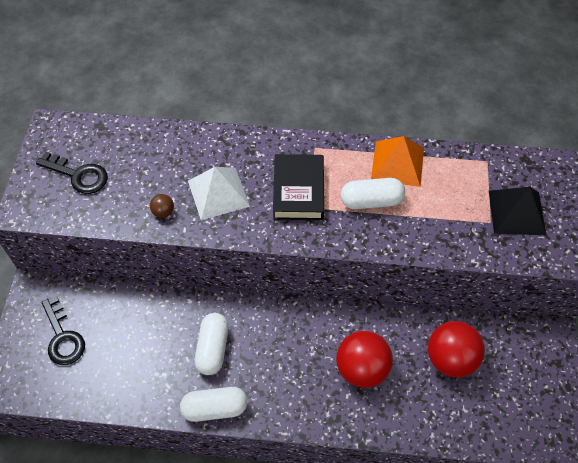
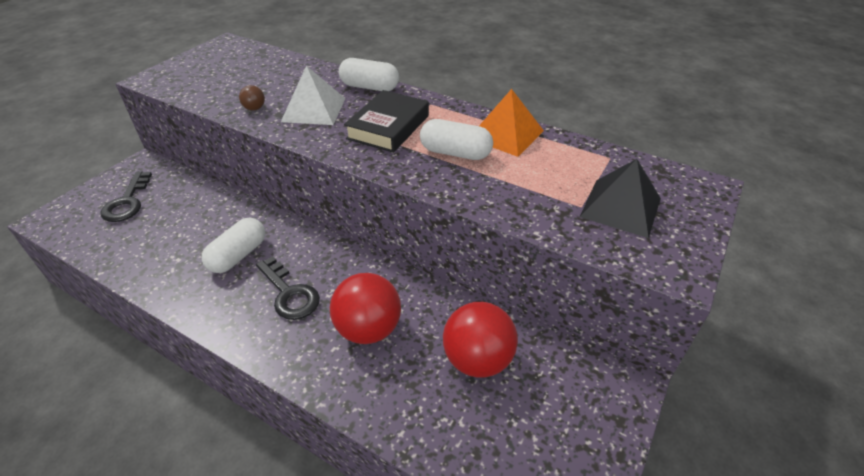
camera: 25 degrees right, 15 degrees down
black key [36,152,108,194] -> black key moved to [256,256,320,320]
white capsule [180,387,248,422] -> white capsule moved to [339,58,399,91]

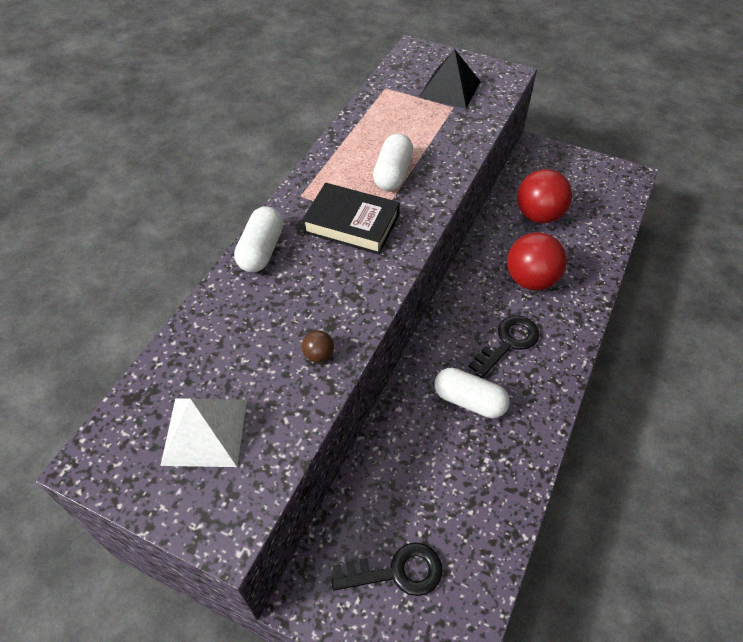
camera: 95 degrees left, 10 degrees up
white pyramid [281,66,346,125] -> white pyramid moved to [160,399,247,467]
orange pyramid [479,89,544,157] -> none

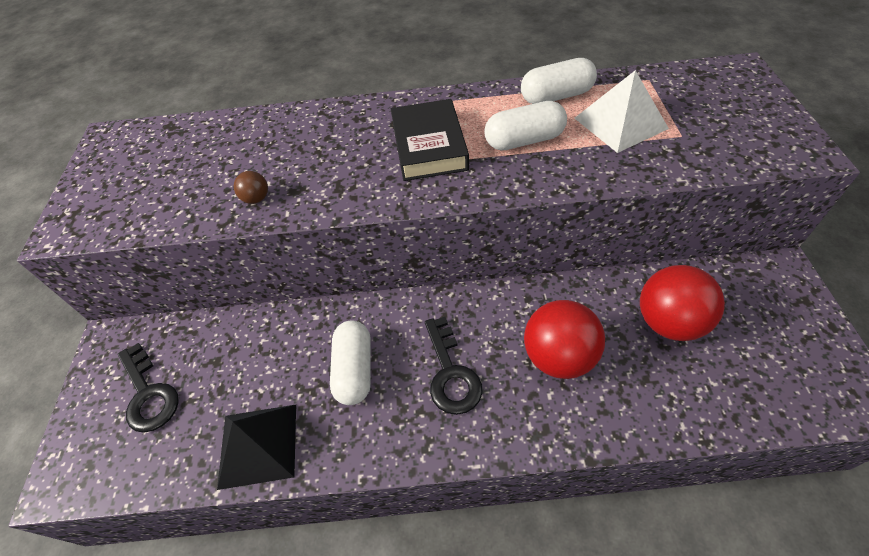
camera: 65 degrees right, 0 degrees up
white pyramid [160,399,247,467] -> white pyramid moved to [574,70,669,153]
white capsule [234,206,283,272] -> white capsule moved to [521,58,597,104]
black pyramid [419,49,481,109] -> black pyramid moved to [217,405,296,490]
black key [468,315,540,378] -> black key turned 60 degrees clockwise [425,317,483,415]

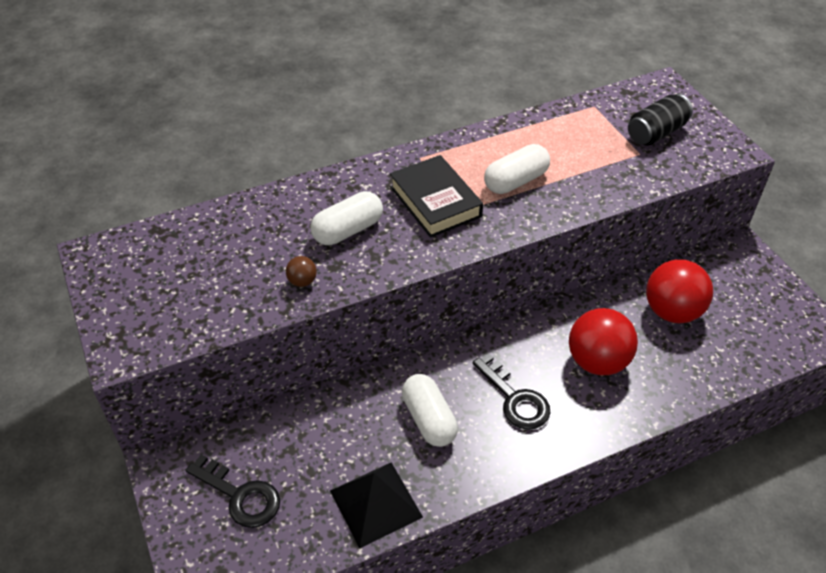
camera: 25 degrees left, 5 degrees down
white capsule [521,58,597,104] -> white capsule moved to [310,191,383,245]
white pyramid [574,70,669,153] -> none
none -> black can [628,94,693,146]

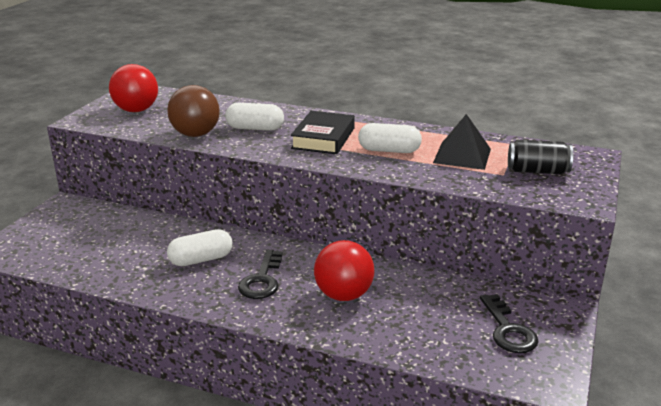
camera: 45 degrees right, 20 degrees down
black key [186,454,280,528] -> black key moved to [480,294,539,353]
brown ball [286,256,317,287] -> brown ball [167,85,220,137], size x2.31
black pyramid [330,462,423,549] -> black pyramid moved to [433,114,491,170]
white capsule [402,374,458,447] -> white capsule turned 45 degrees clockwise [167,229,233,266]
red ball [646,259,713,323] -> red ball moved to [109,64,158,112]

